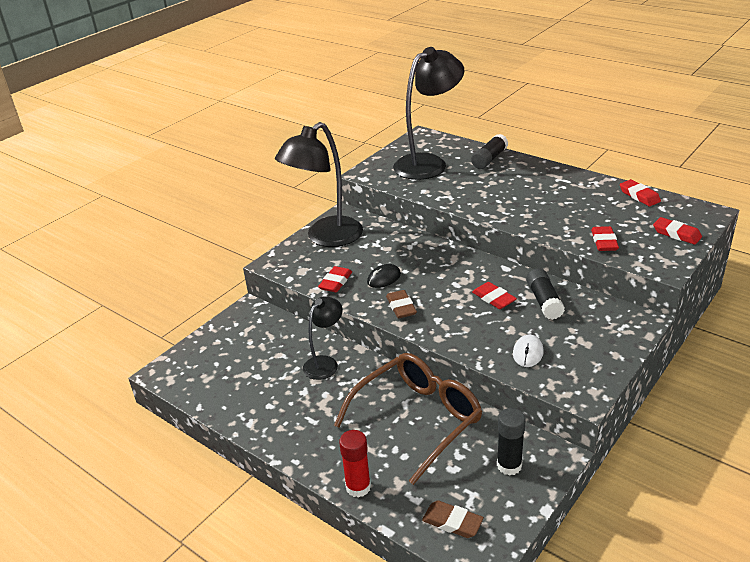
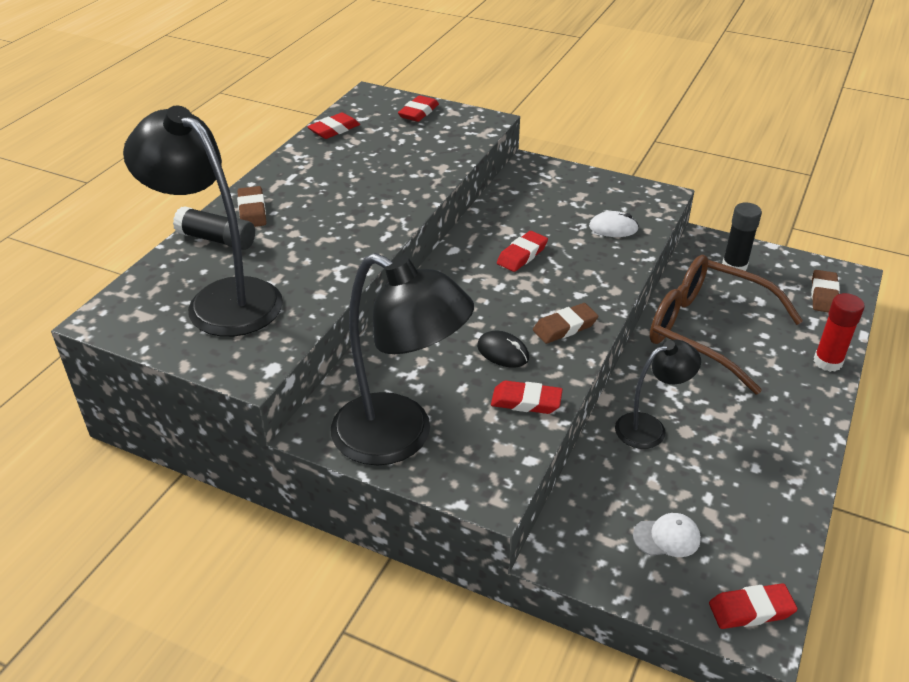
camera: 105 degrees left, 5 degrees up
black lamp [303,296,342,380] -> black lamp turned 135 degrees clockwise [615,339,701,449]
black glue stick [526,268,565,320] -> none
red eraser [591,226,619,251] -> red eraser moved to [709,583,798,629]
none -> brown eraser [237,186,266,227]
none -> white cap [633,513,701,557]

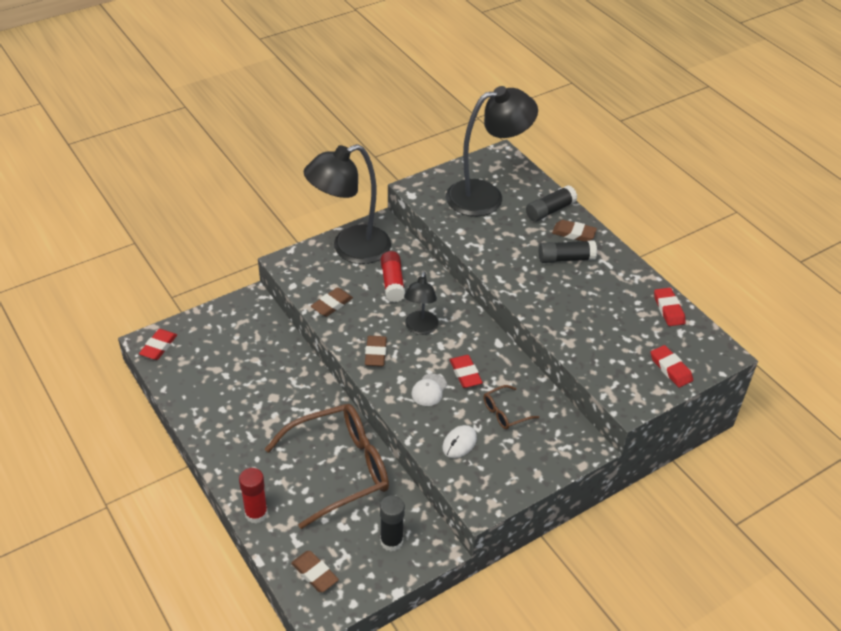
camera: 120 degrees right, 5 degrees up
black mouse [477,331,529,368] -> none
red eraser [491,381,563,414] -> brown eraser [311,287,353,317]
black lamp [615,339,701,449] -> black lamp moved to [404,271,438,335]
white cap [633,513,701,557] -> white cap moved to [411,374,447,406]
none -> red glue stick [381,251,405,302]
none -> brown glasses [483,385,539,429]
none -> black glue stick [539,240,597,263]

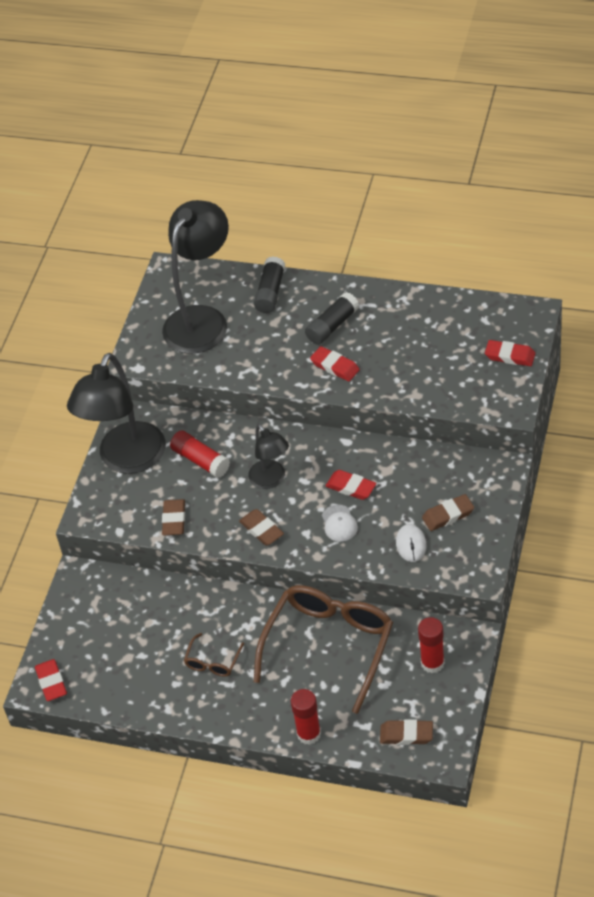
camera: 35 degrees left, 5 degrees up
black glue stick [380,495,405,551] -> red glue stick [418,617,445,673]
brown glasses [483,385,539,429] -> brown glasses moved to [184,633,244,677]
brown eraser [552,220,597,241] -> brown eraser moved to [422,494,474,531]
red eraser [654,288,686,326] -> red eraser moved to [310,346,360,381]

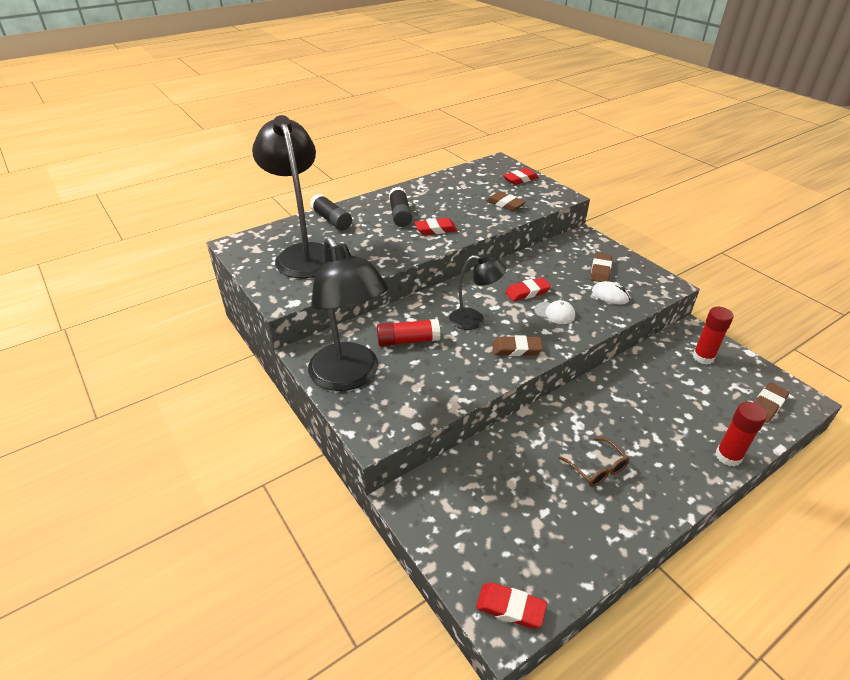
camera: 55 degrees left, 10 degrees down
brown eraser [162,499,185,535] -> brown eraser moved to [486,191,526,211]
brown glasses [254,585,393,714] -> none

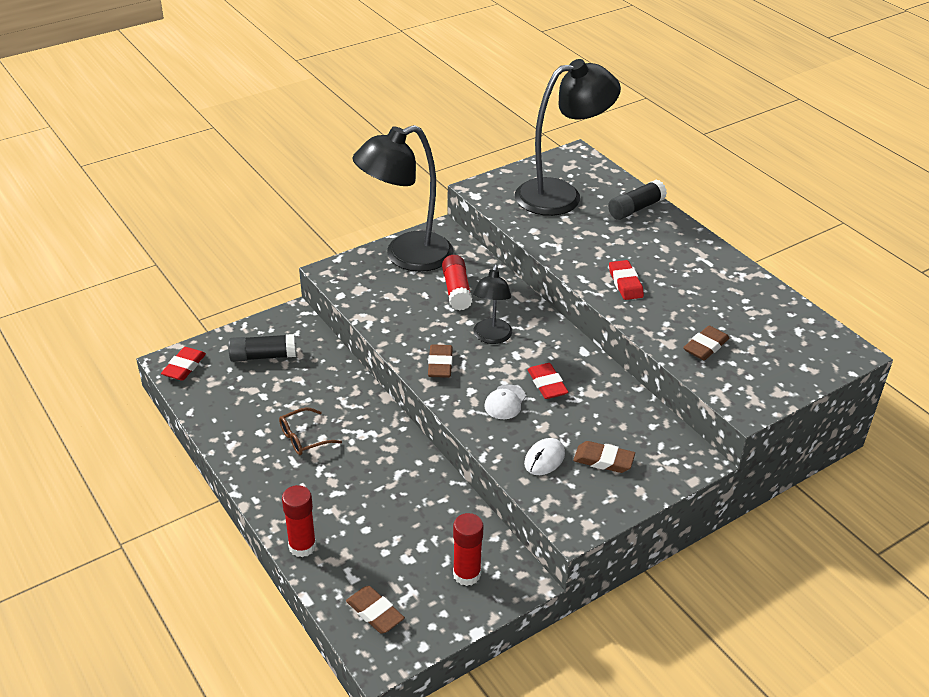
camera: 90 degrees right, 0 degrees up
black glue stick [389,187,412,227] -> black glue stick moved to [228,334,296,362]
red eraser [503,168,539,185] -> none

